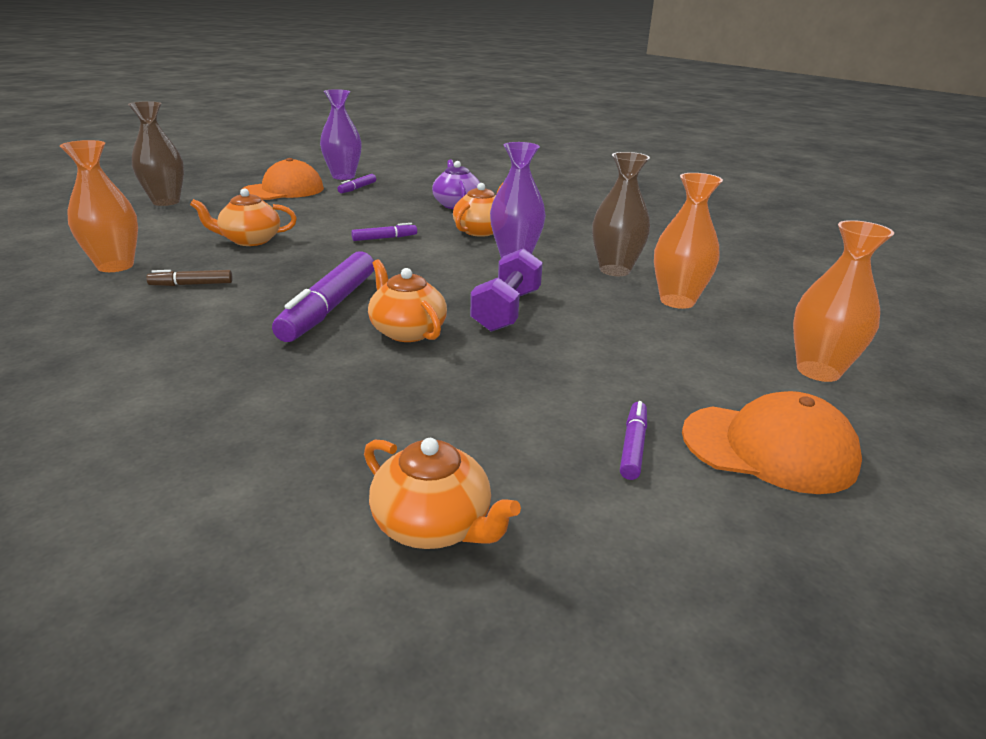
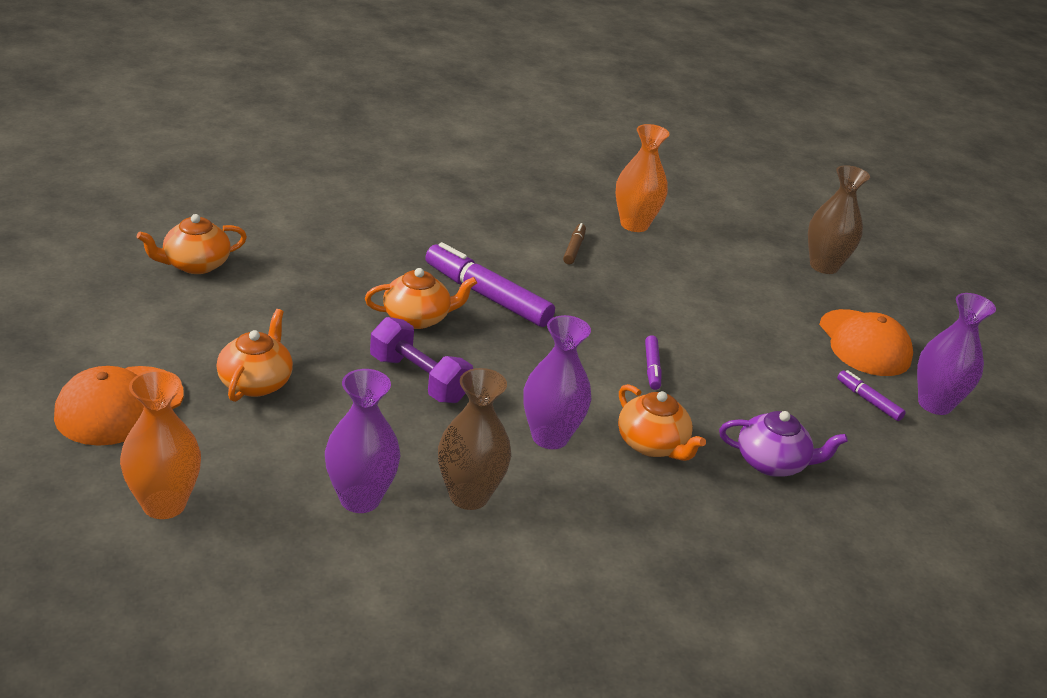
camera: 110 degrees right, 5 degrees up
orange teapot [190,189,297,246] -> orange teapot moved to [216,309,293,402]
purple marker [620,401,647,480] -> none
orange vase [654,173,723,309] -> purple vase [325,369,400,513]

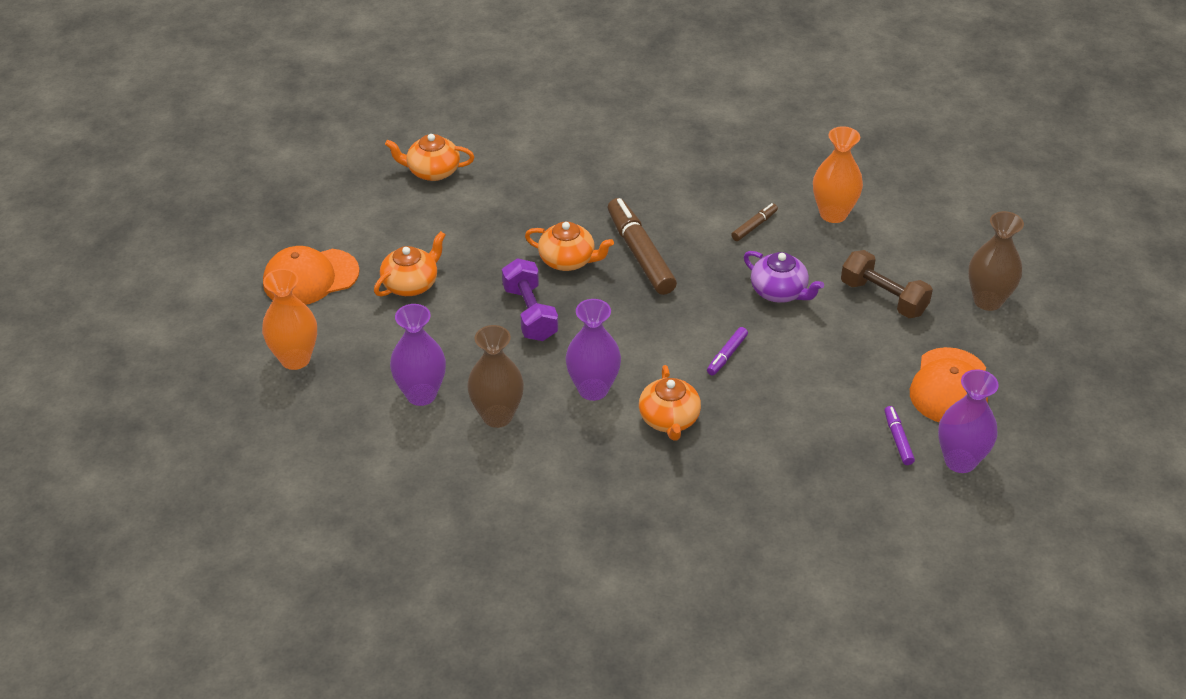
camera: 35 degrees right, 10 degrees up
purple marker [425,242,555,327] -> brown marker [608,198,677,295]
purple teapot [719,411,848,477] -> purple teapot moved to [744,251,824,303]
none -> brown dumbbell [841,250,933,318]

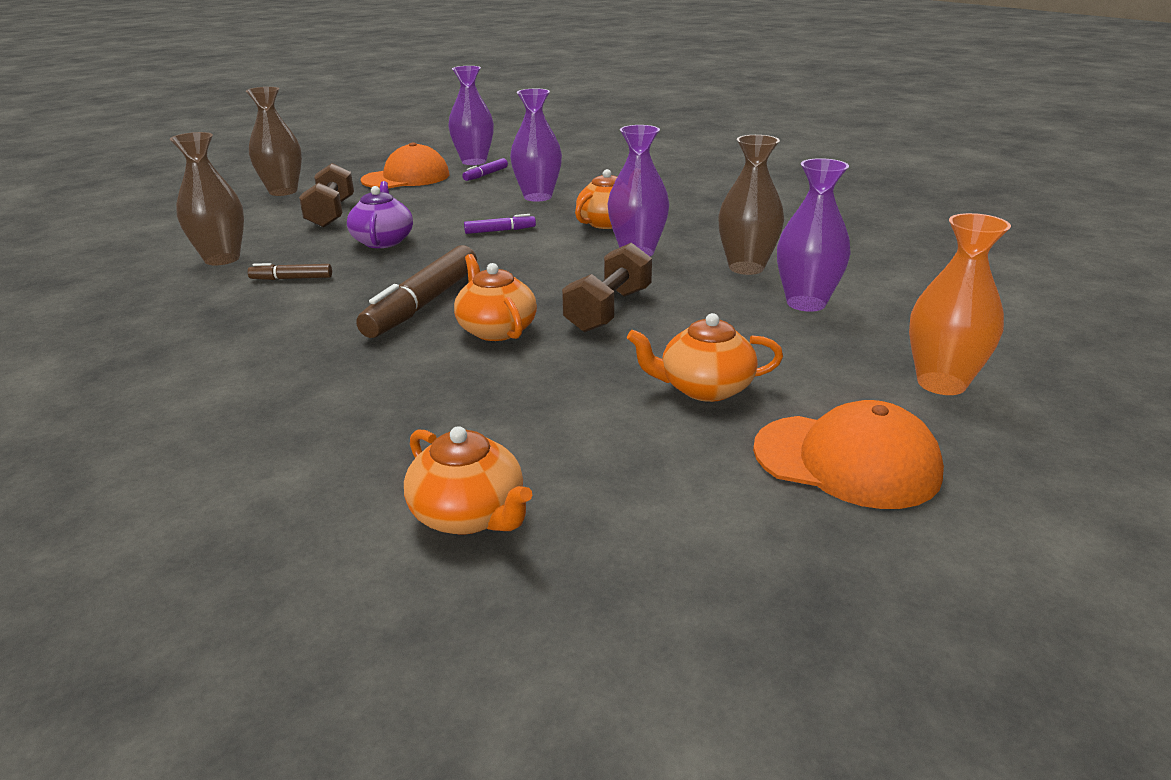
camera: 135 degrees left, 15 degrees down
purple dumbbell [502,258,558,341] -> brown dumbbell [562,243,652,332]
orange vase [813,126,863,223] -> brown vase [170,132,244,265]
none -> purple vase [510,89,562,201]

